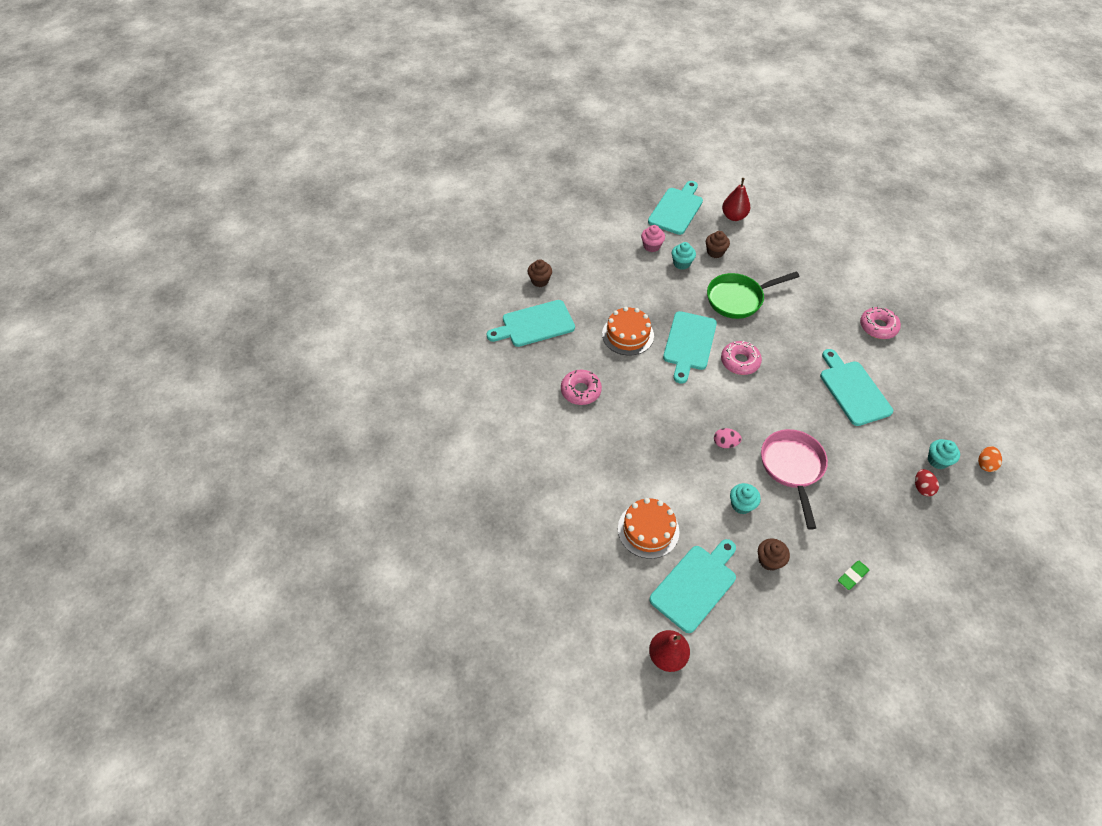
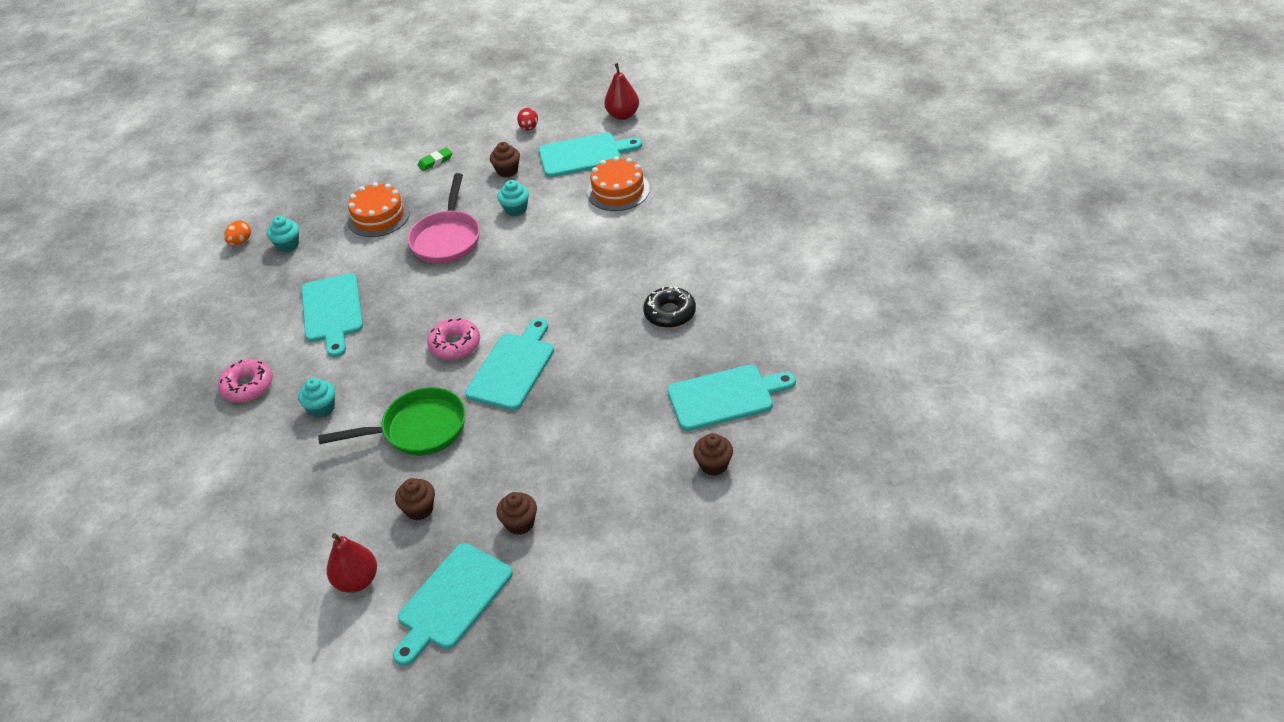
camera: 170 degrees left, 10 degrees down
pink donut [561,370,602,405] -> black donut [643,285,696,328]
orange cake [602,307,654,355] -> orange cake moved to [347,182,410,237]
pink cupcake [641,225,665,252] -> brown cupcake [496,492,537,535]
turquoise cutting board [649,539,736,633] -> turquoise cutting board turned 150 degrees counterclockwise [539,133,642,177]
turquoise cupcake [672,242,696,270] -> turquoise cupcake moved to [298,378,335,418]
pink egg [714,428,742,448] -> none
red egg [915,469,939,496] -> red egg moved to [517,108,538,131]

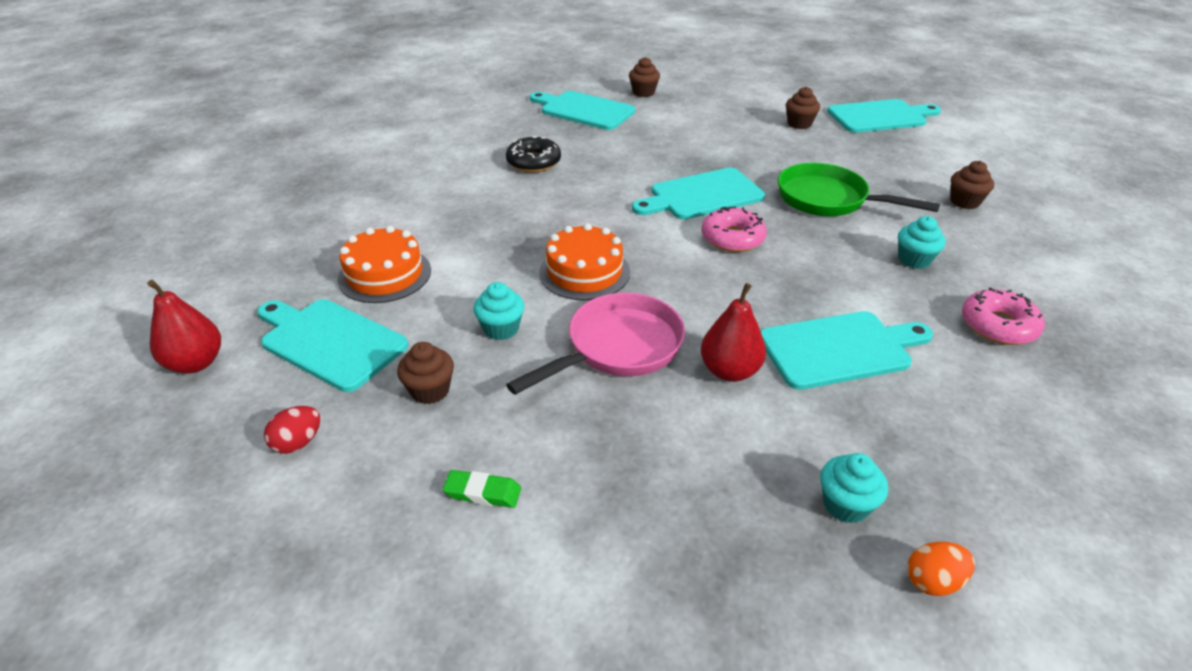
camera: 140 degrees left, 5 degrees down
turquoise cutting board [301,273,363,358] -> turquoise cutting board turned 45 degrees clockwise [761,311,933,390]
red pear [327,533,377,593] -> red pear moved to [701,283,766,382]
orange cake [347,182,410,237] -> orange cake moved to [539,223,630,300]
brown cupcake [395,478,435,520] -> brown cupcake moved to [950,161,994,209]

